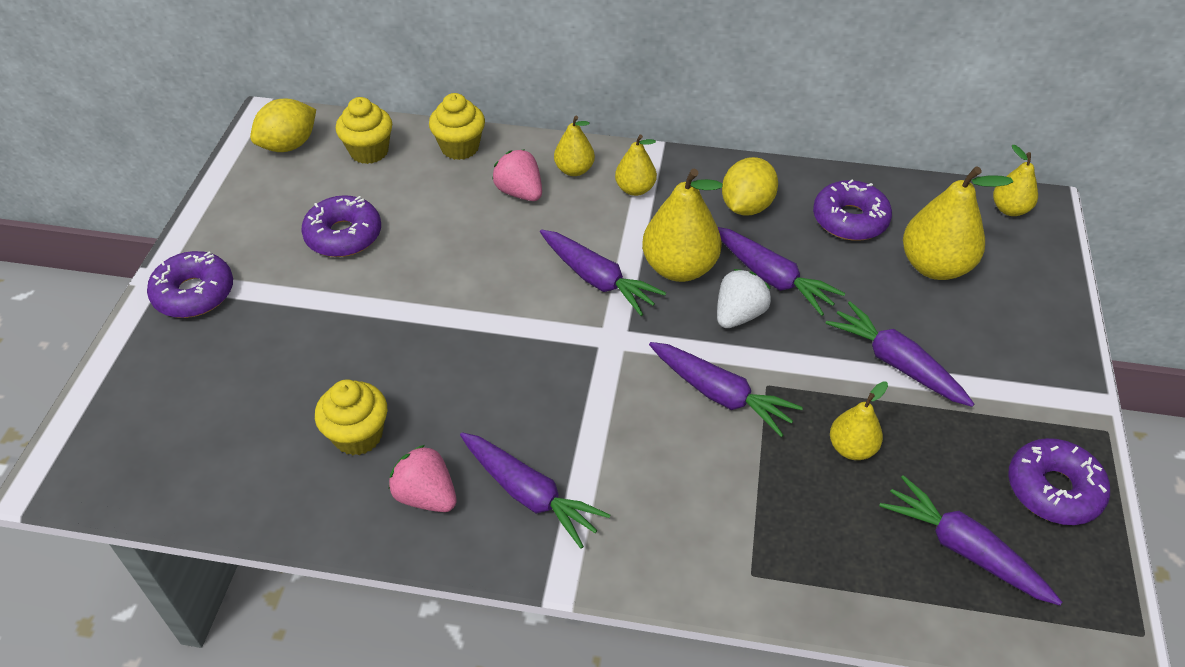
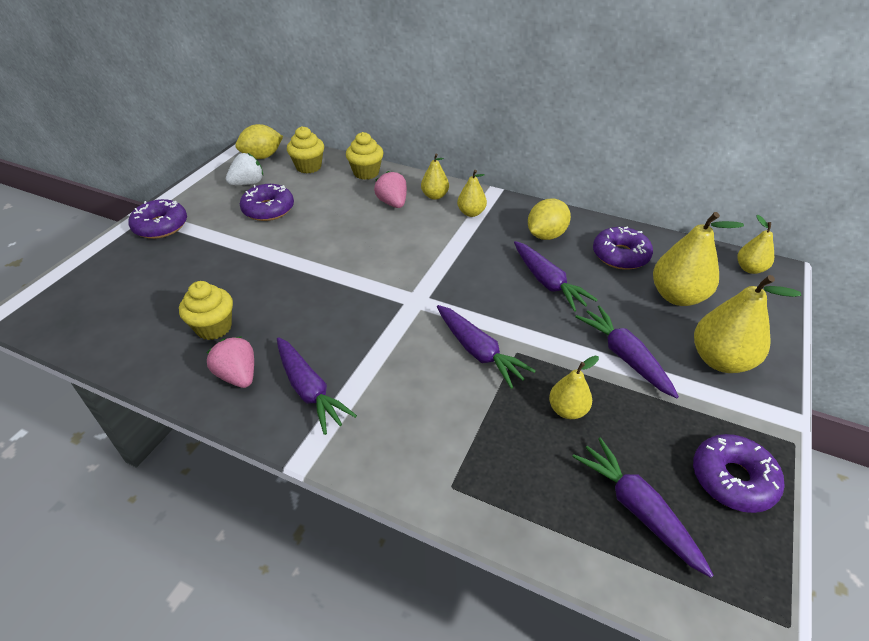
camera: 15 degrees right, 5 degrees down
purple carrot [540,230,666,316] -> none
yellow pear [642,169,723,282] -> yellow pear moved to [694,275,801,373]
white strawberry [717,269,771,328] -> white strawberry moved to [226,153,263,185]

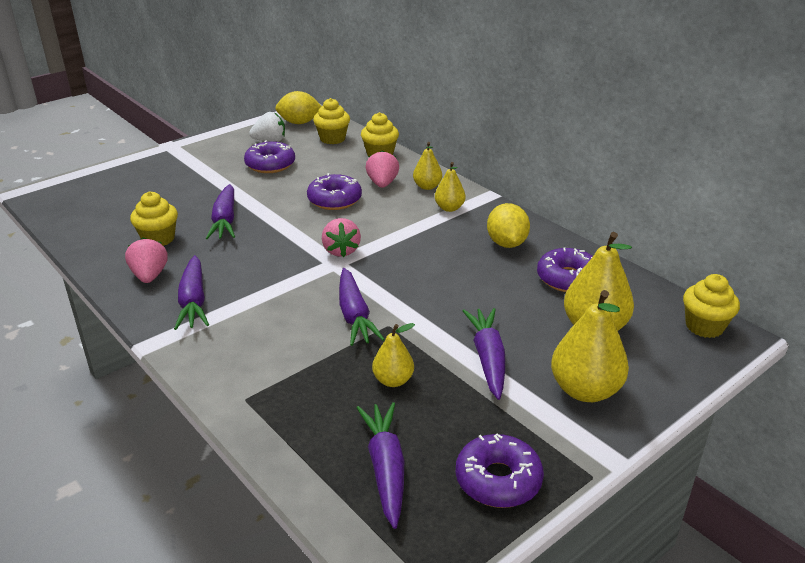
camera: 25 degrees right, 10 degrees down
purple donut [128,199,187,239] -> purple donut moved to [307,173,362,210]
purple carrot [514,241,598,312] -> purple carrot moved to [206,184,235,239]
yellow lemon [528,199,571,240] -> yellow lemon turned 75 degrees counterclockwise [487,203,530,248]
yellow pear [737,215,774,274] -> yellow cupcake [683,274,740,338]
none -> pink strawberry [322,218,361,257]

